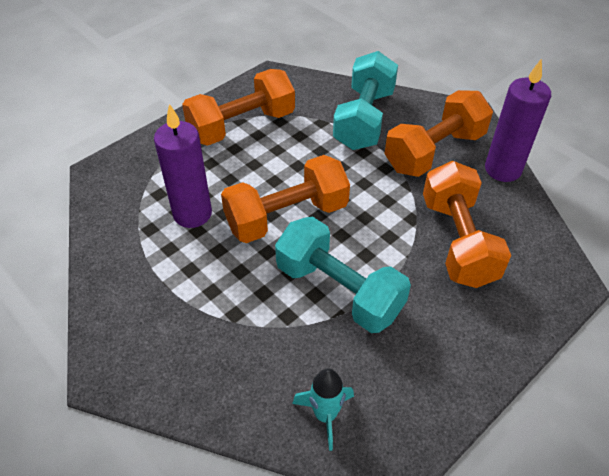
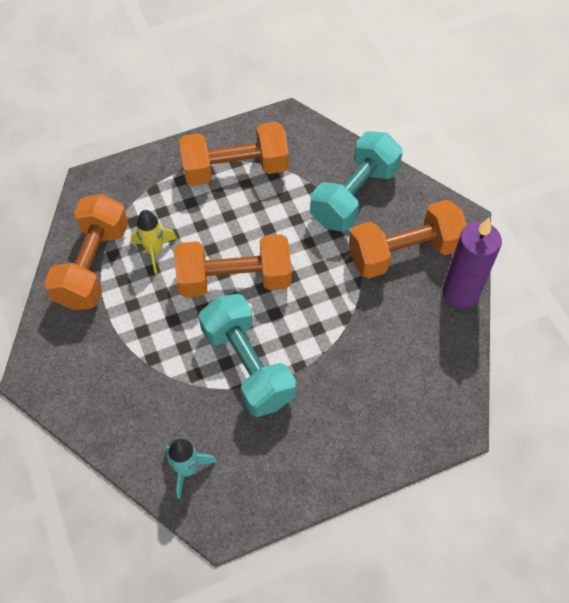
camera: 20 degrees right, 10 degrees up
purple candle [154,104,212,228] -> yellow rocket [131,210,177,274]
orange dumbbell [423,161,511,288] -> orange dumbbell moved to [44,194,128,310]

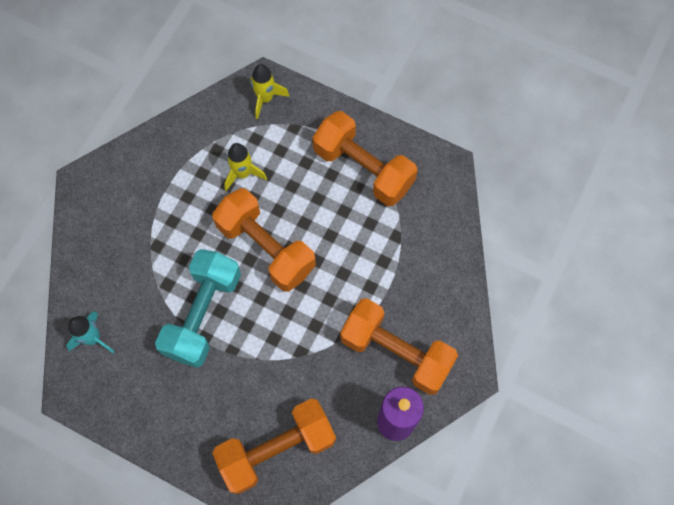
camera: 50 degrees right, 10 degrees up
orange dumbbell [44,194,128,310] -> orange dumbbell moved to [212,399,336,494]
turquoise dumbbell [310,131,403,232] -> none
none -> yellow rocket [250,64,289,119]

